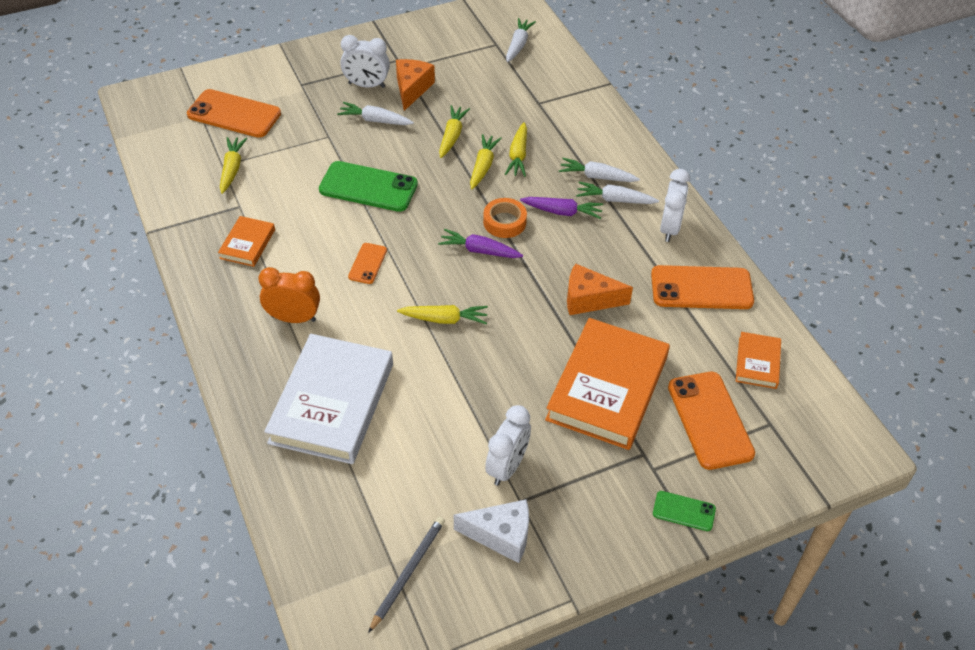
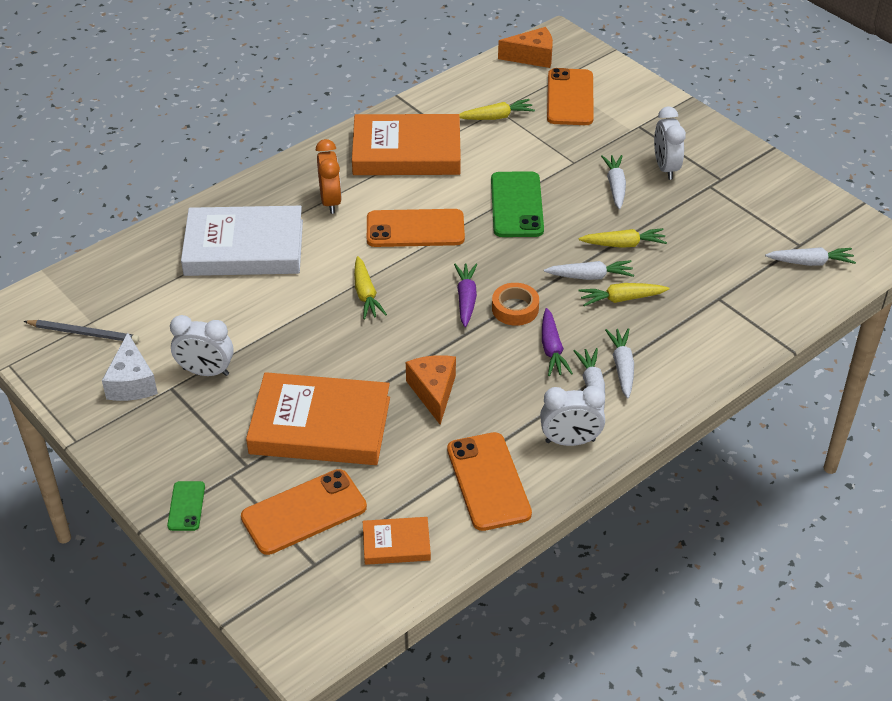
camera: 75 degrees right, 5 degrees down
orange book [218,216,275,267] -> orange book [352,114,461,175], size x2.11
orange phone [348,243,387,284] -> orange phone [367,209,465,247], size x1.94
orange cheese [396,59,435,111] -> orange cheese moved to [498,27,553,68]
yellow carrot [470,134,502,189] -> white carrot [544,260,634,280]

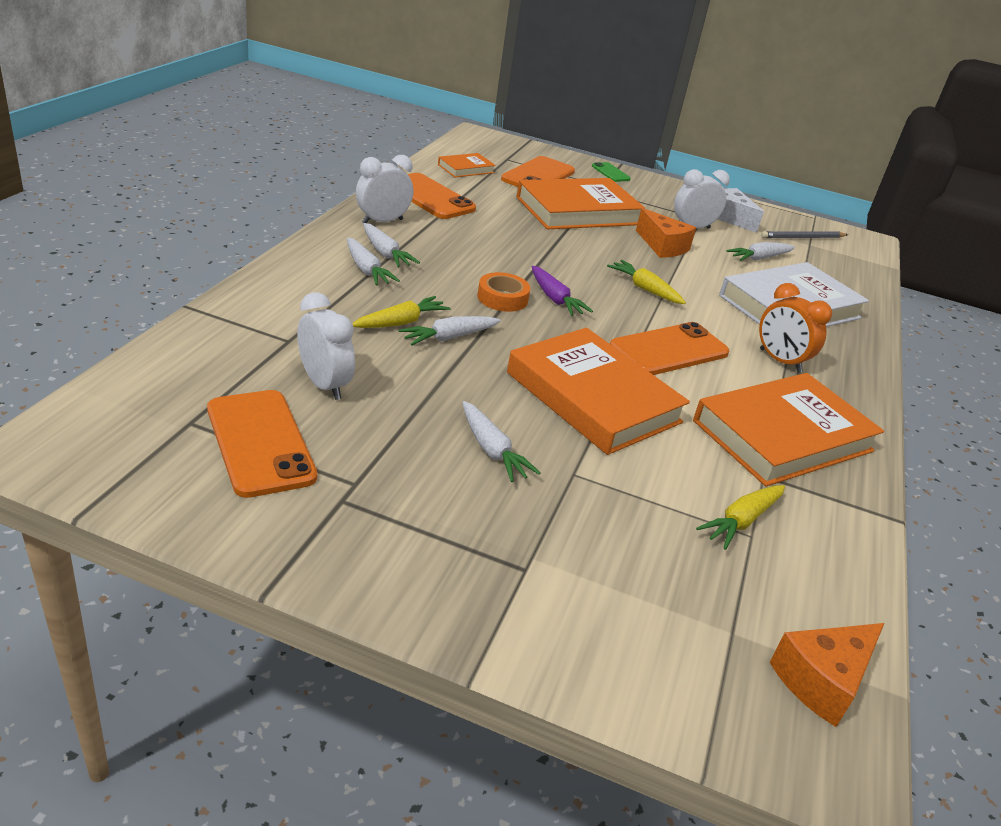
camera: 145 degrees right, 10 degrees down
orange cheese [406,355,456,425] -> orange cheese moved to [636,208,696,258]
green phone [491,171,544,237] -> orange book [507,328,690,455]
purple carrot [542,308,573,376] -> none
orange phone [547,68,594,125] -> orange phone moved to [207,390,317,498]
yellow carrot [579,228,667,248] -> none
white clock [654,106,686,180] -> white clock moved to [297,292,355,400]
white carrot [765,247,856,266] -> white carrot moved to [726,242,795,261]

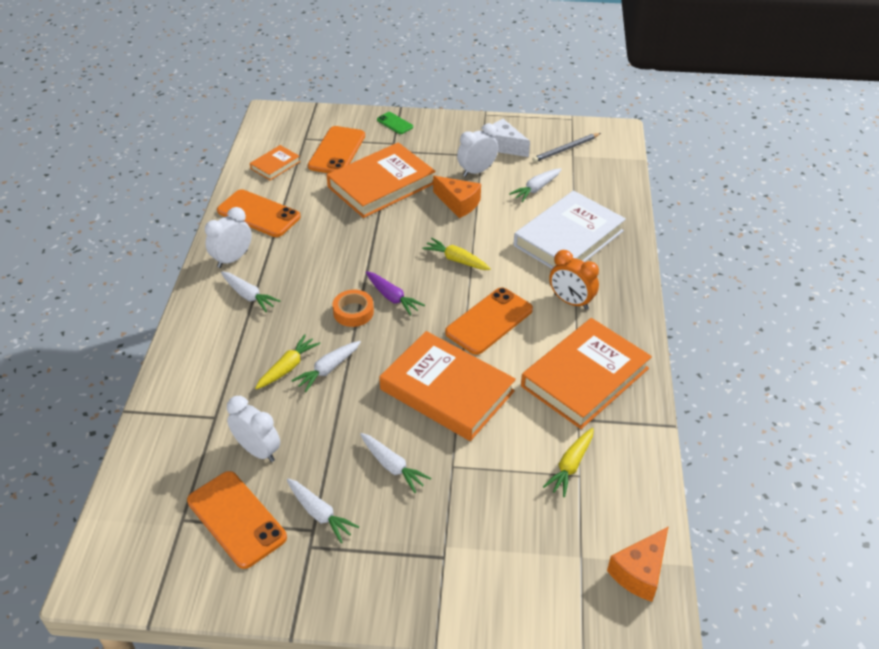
camera: 10 degrees left, 10 degrees up
white carrot [347,238,400,286] -> white carrot moved to [287,479,359,543]

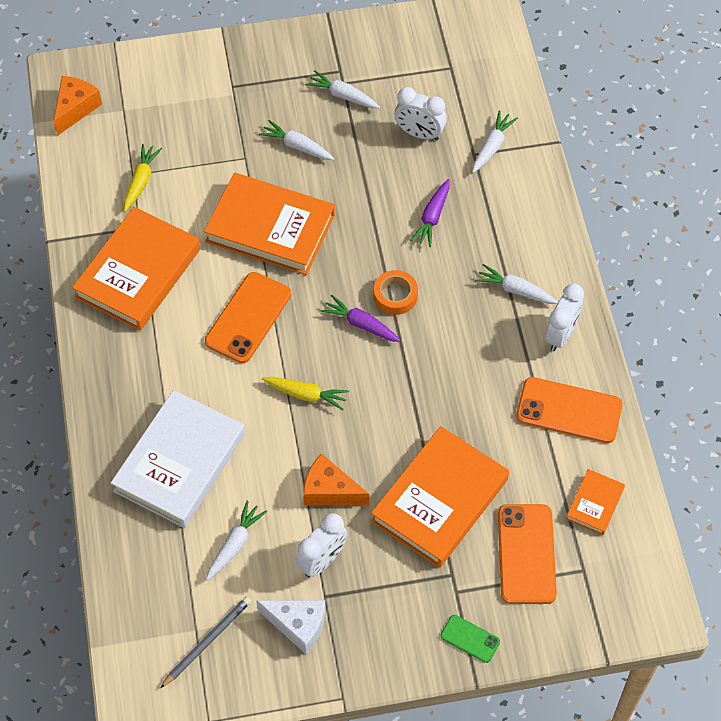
camera: 165 degrees right, 15 degrees up
orange phone [187,471,287,569] -> none
yellow carrot [255,334,321,389] -> purple carrot [410,179,450,247]
white carrot [291,341,361,392] -> white carrot moved to [472,111,518,173]
orange clock [549,250,599,310] -> none

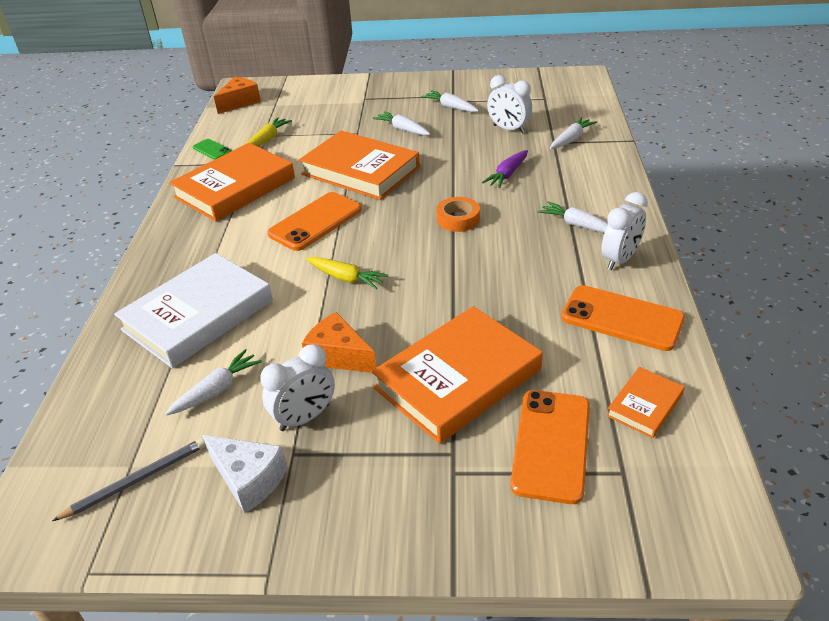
camera: 15 degrees right, 20 degrees down
purple carrot [321,295,401,342] -> none
green phone [441,615,500,663] -> green phone moved to [193,139,232,160]

